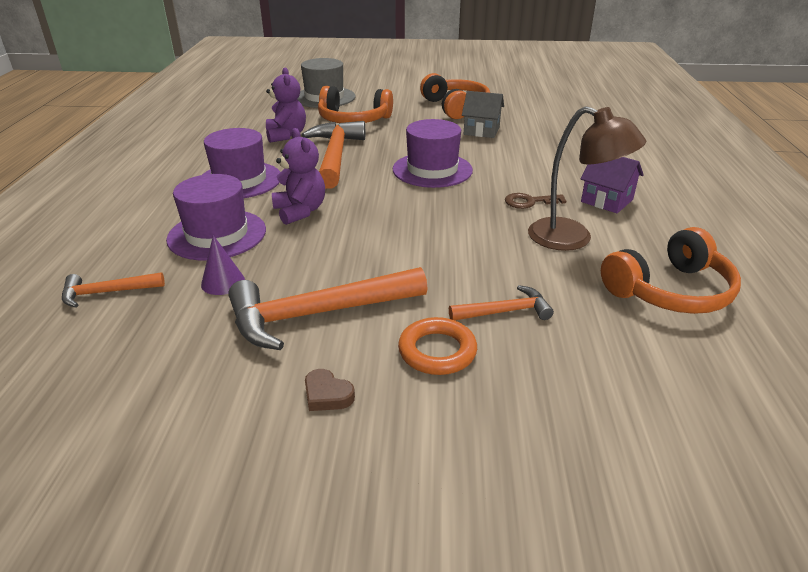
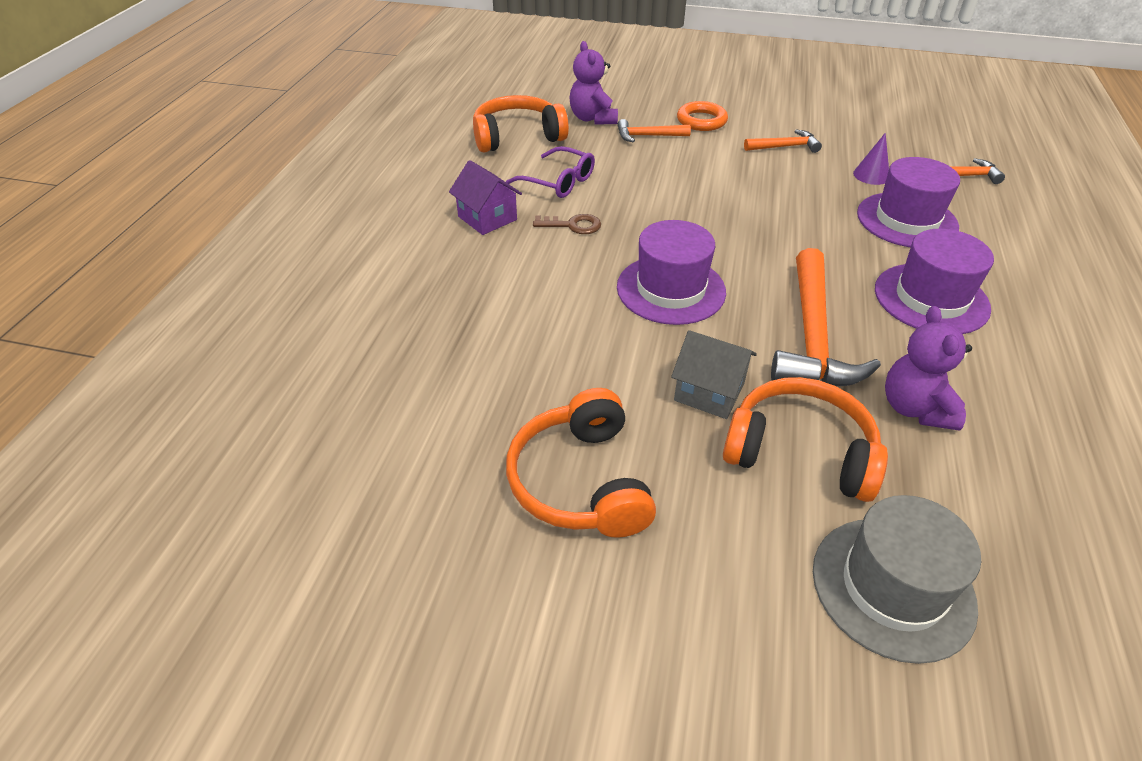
camera: 170 degrees left, 10 degrees up
orange hammer [228,267,428,350] -> orange hammer [744,130,822,153], size x0.52
purple teddy bear [272,128,325,225] -> purple teddy bear moved to [569,41,618,125]
brown heart [305,369,355,411] -> none
grey house [462,91,504,138] -> grey house moved to [671,330,757,419]
brown lamp [528,106,646,251] -> purple glasses [506,146,595,198]

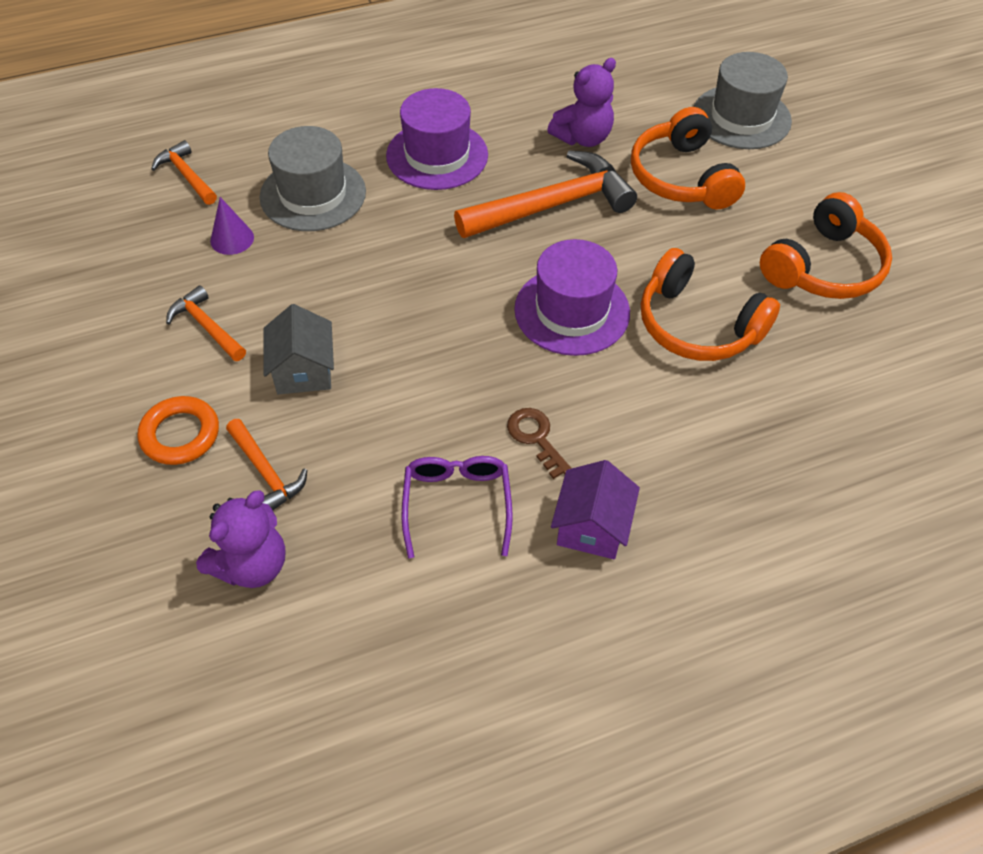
camera: 125 degrees left, 10 degrees up
orange headphones [473,95,569,153] -> orange headphones moved to [641,248,780,361]
grey house [671,330,757,419] -> grey house moved to [263,304,334,394]
purple hat [857,157,960,247] -> grey hat [260,126,366,231]

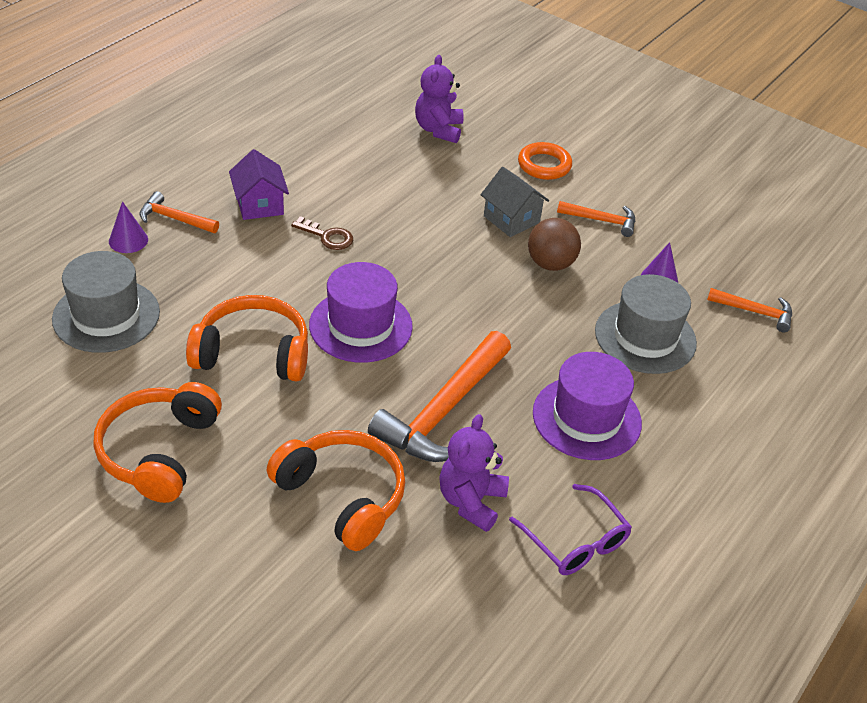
camera: 145 degrees right, 10 degrees down
orange hammer [226,419,307,510] -> orange hammer moved to [139,191,219,233]
purple glasses [401,456,513,558] -> purple glasses moved to [509,484,632,575]
grey hat [694,52,792,149] -> grey hat moved to [52,251,160,353]
none -> purple cone [109,201,148,253]
none -> brown ball [528,218,581,271]

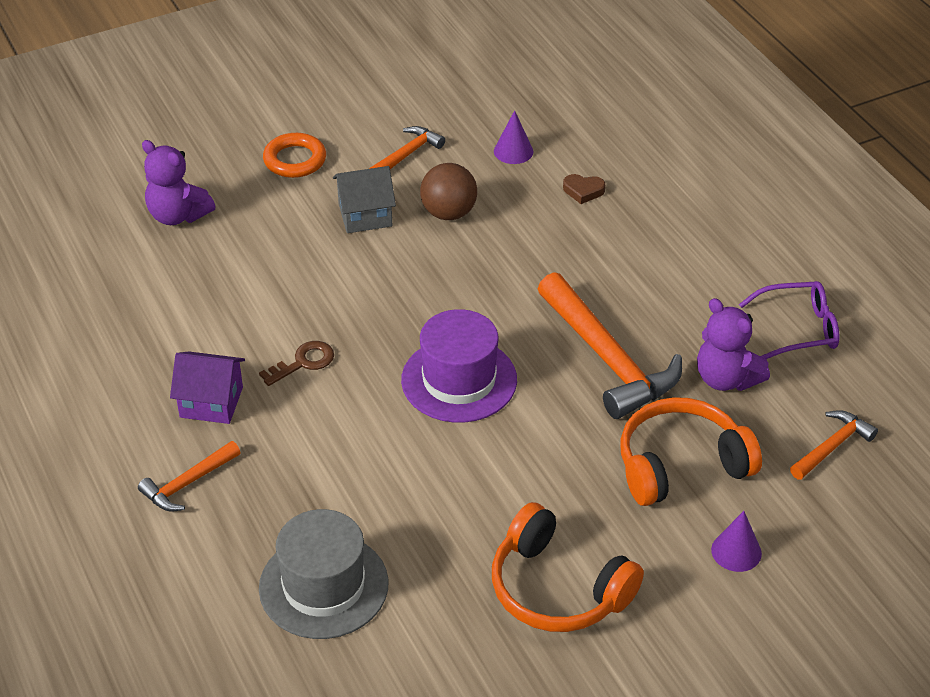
camera: 60 degrees left, 0 degrees up
purple cone [109,201,148,253] -> purple cone moved to [711,511,762,572]
orange headphones [186,295,308,382] -> none
purple hat [533,352,642,460] -> none
grey hat [595,274,697,374] -> brown heart [563,174,605,204]
orange hammer [707,288,792,332] -> orange hammer moved to [790,410,878,480]

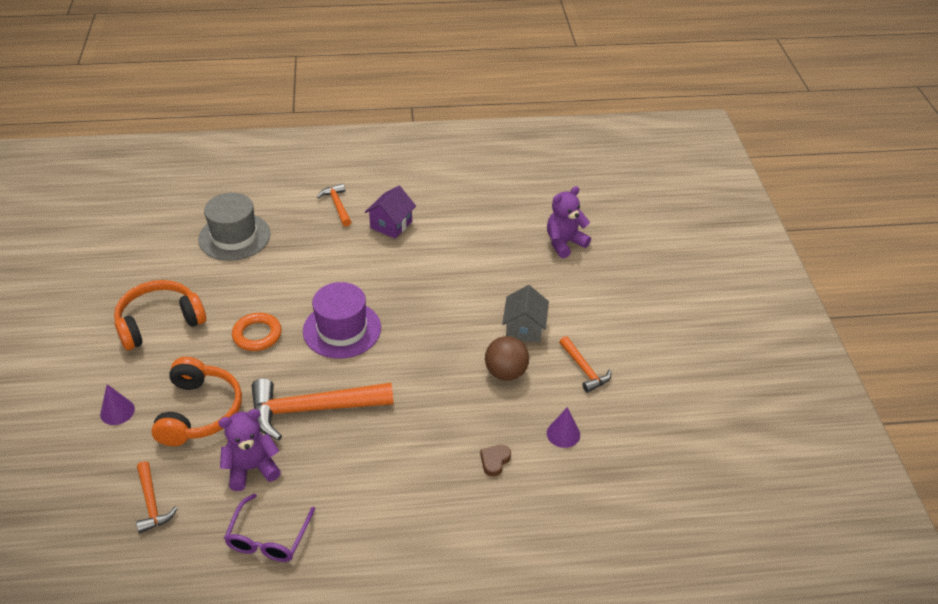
camera: 110 degrees right, 0 degrees up
brown key [259,341,334,386] -> none
orange ring [263,133,326,178] -> orange ring moved to [232,313,282,351]

